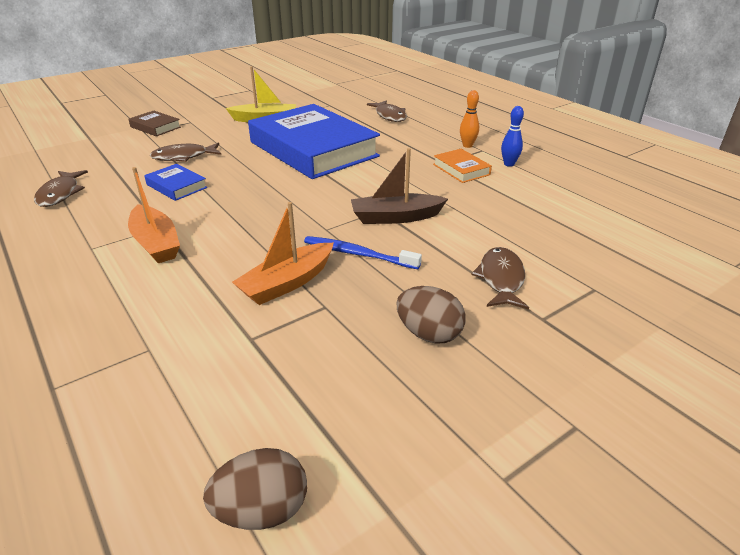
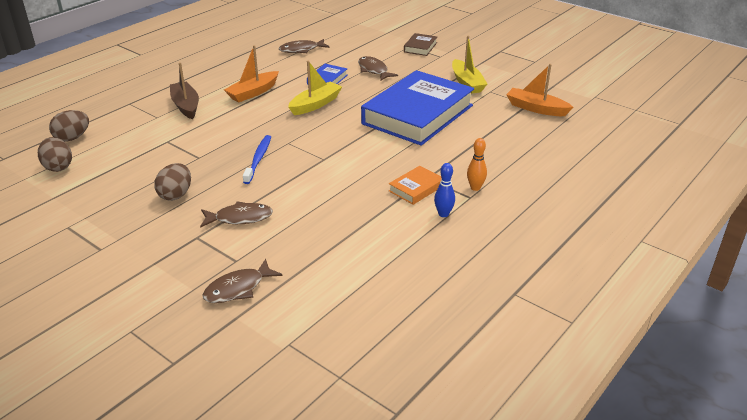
camera: 75 degrees right, 0 degrees up
orange boat [232,202,333,305] -> orange boat moved to [506,64,573,116]
brown boat [351,148,448,224] -> brown boat moved to [170,62,199,119]
brown fish [367,100,407,122] -> brown fish moved to [202,259,282,303]
none -> brown egg [49,110,89,142]
none -> yellow boat [288,61,342,115]

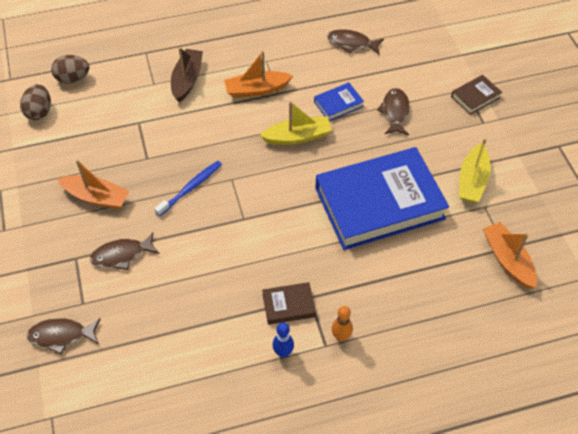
camera: 35 degrees right, 20 degrees up
brown egg [154,163,191,201] -> orange boat [57,160,130,209]
brown fish [200,201,273,228] -> brown fish turned 135 degrees clockwise [90,232,160,270]
orange book [389,166,442,205] -> brown book [262,282,316,325]

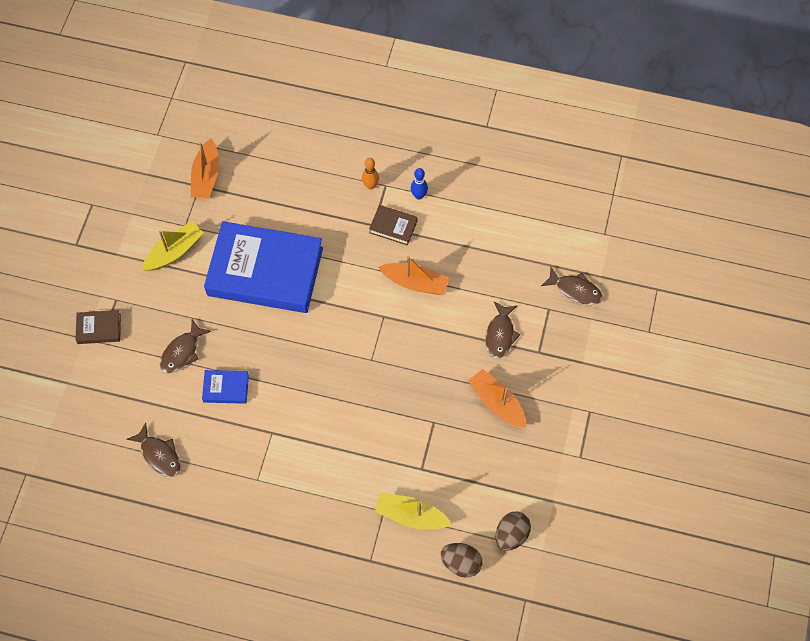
camera: 150 degrees left, 10 degrees up
brown fish [90,232,160,270] -> brown fish turned 90 degrees clockwise [485,301,520,359]
blue toothbrush [154,161,222,217] -> none
brown boat [171,47,203,102] -> none
orange boat [224,51,293,98] -> orange boat moved to [379,256,449,295]
yellow boat [259,101,332,145] -> yellow boat moved to [375,493,452,530]

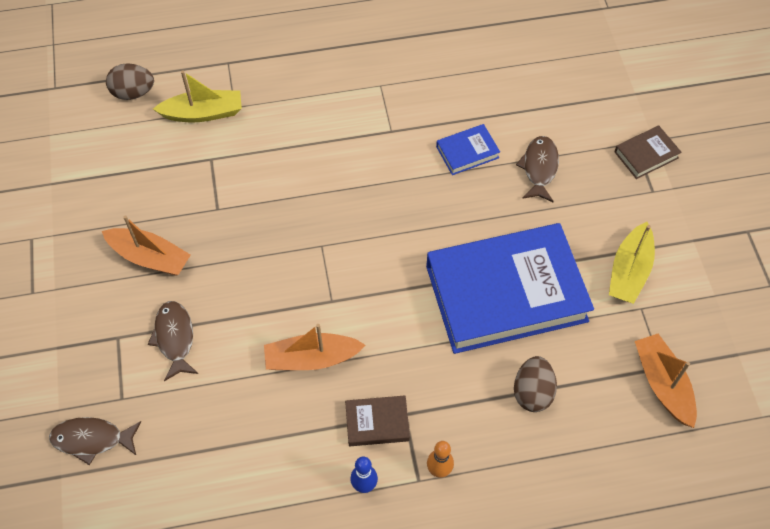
camera: 155 degrees right, 5 degrees down
brown fish [126,423,181,477] -> none
brown egg [496,511,531,551] -> brown egg moved to [514,356,557,412]

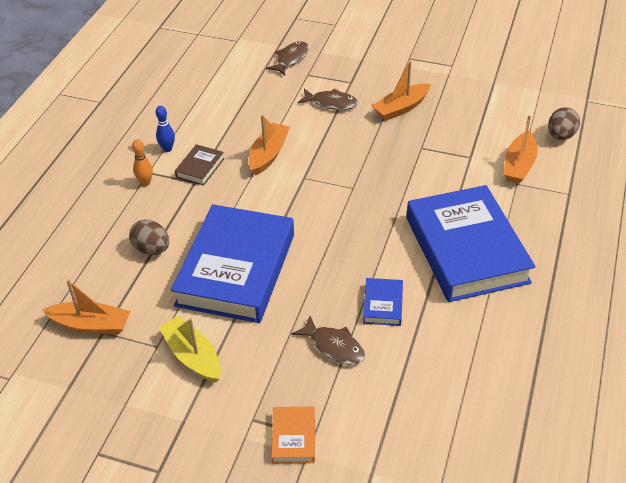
camera: 120 degrees right, 15 degrees down
yellow boat [153,71,242,123] -> orange boat [504,115,538,184]
brown book [614,125,681,179] -> orange book [271,407,315,464]
none -> blue book [406,185,535,302]

